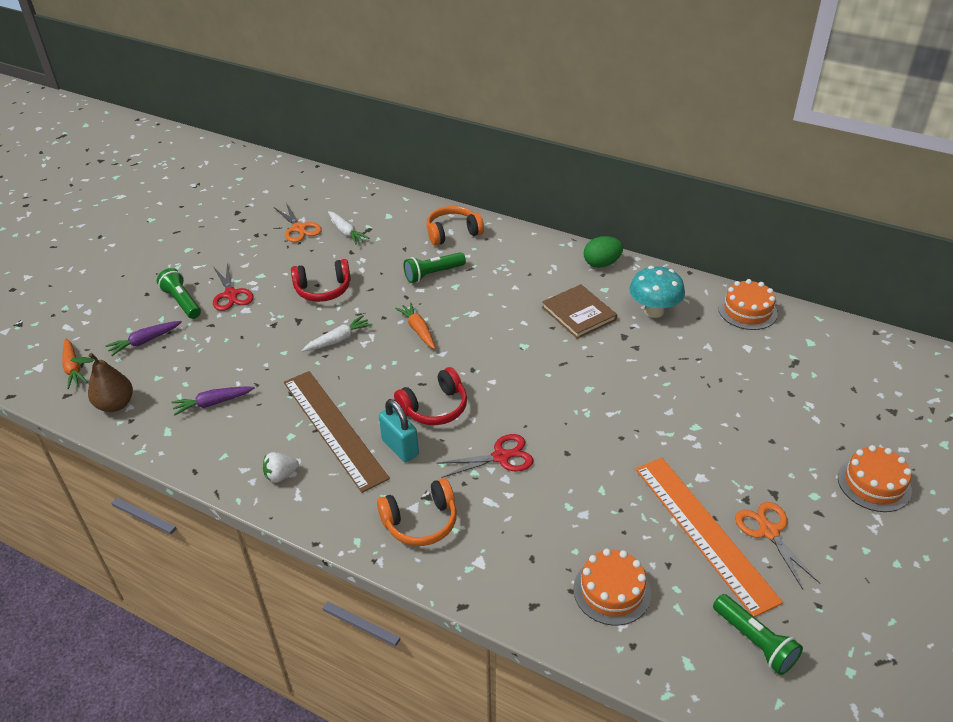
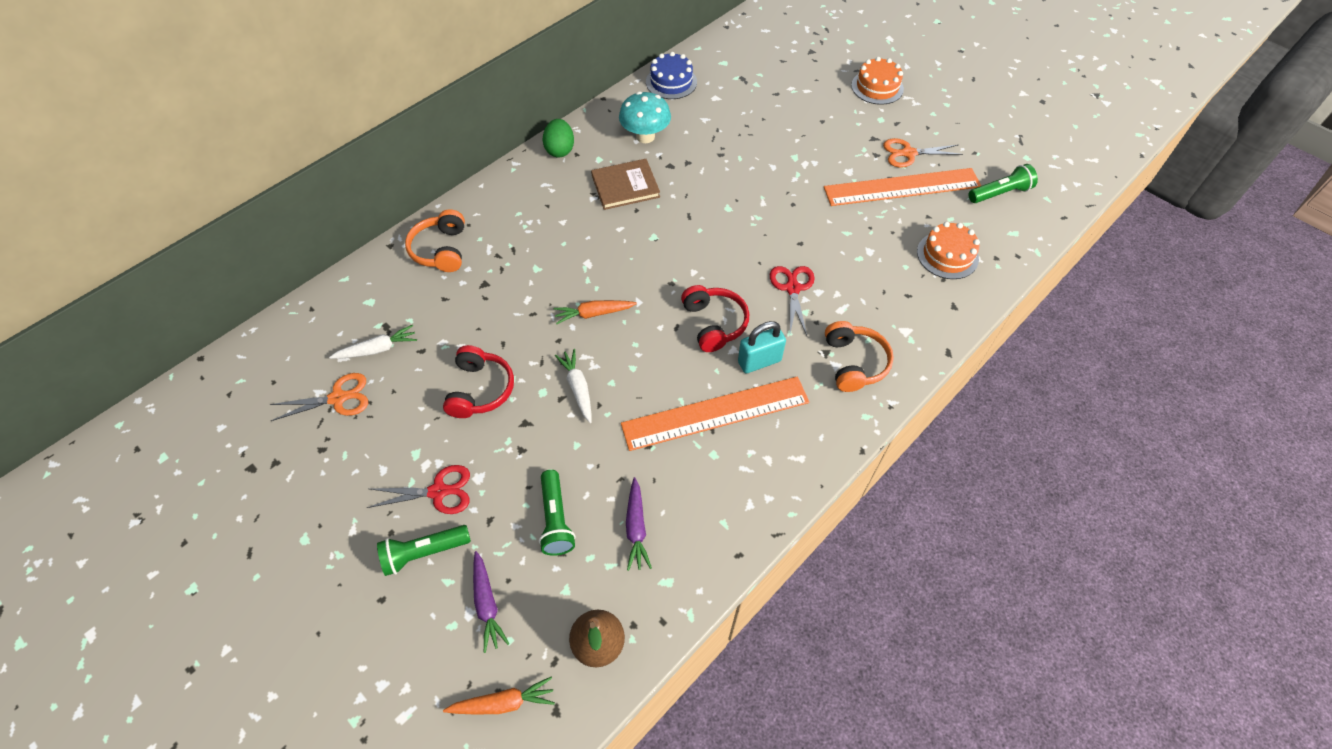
camera: 75 degrees left, 15 degrees up
white strawberry [263,452,299,483] -> none
brown ruler [284,371,390,493] -> orange ruler [621,376,809,451]
green flashlight [404,252,466,283] -> green flashlight moved to [539,470,575,556]
orange cake [718,279,778,330] -> blue cake [646,52,697,99]

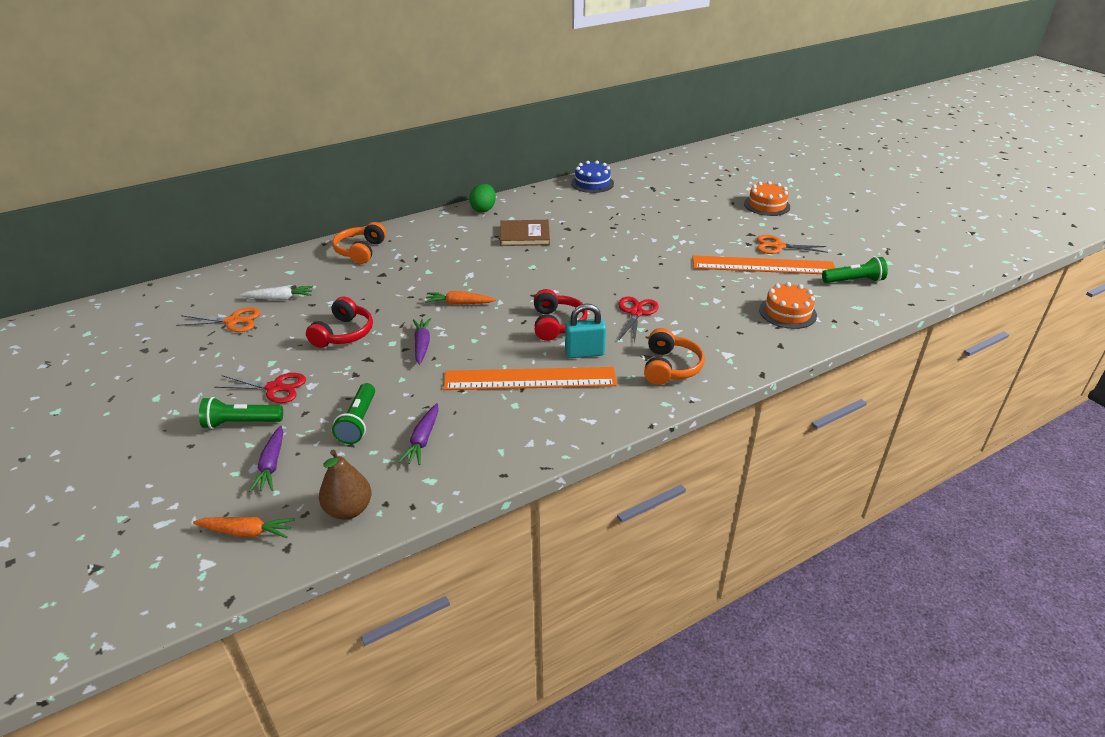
camera: 15 degrees right, 20 degrees down
white carrot [555,349,592,423] -> purple carrot [413,318,431,365]
turquoise mushroom [619,92,671,143] -> none

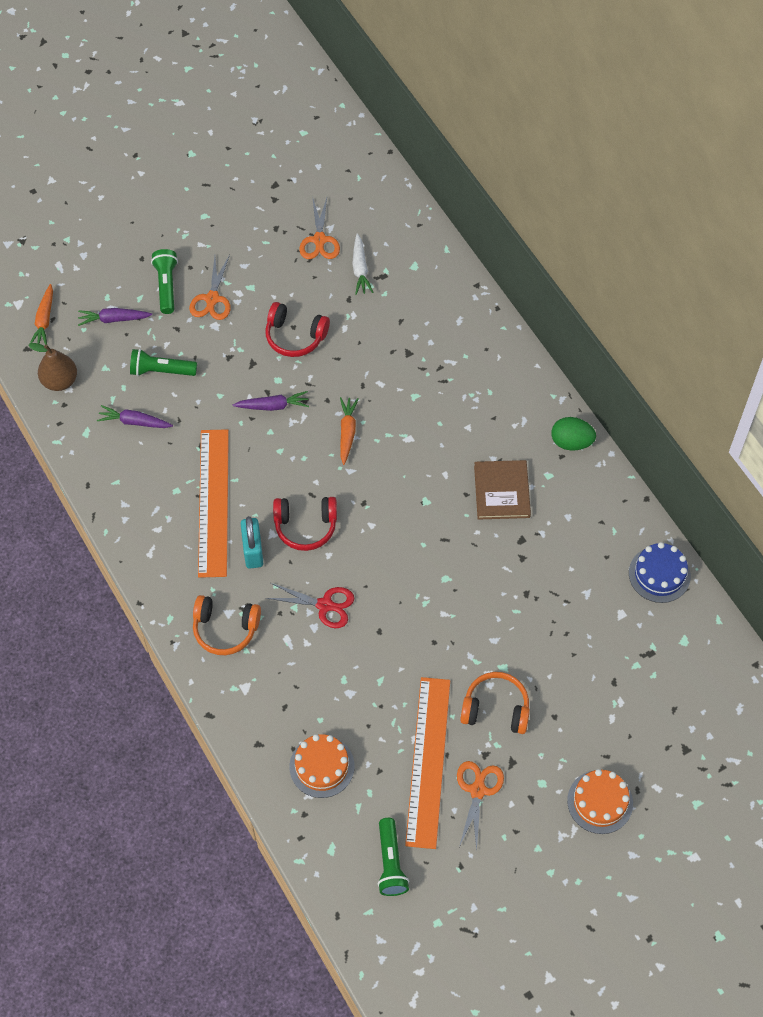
camera: 90 degrees right, 25 degrees up
red scissors [214,373,306,403] -> orange scissors [189,255,231,320]
orange headphones [332,222,386,264] -> orange headphones moved to [460,672,530,734]

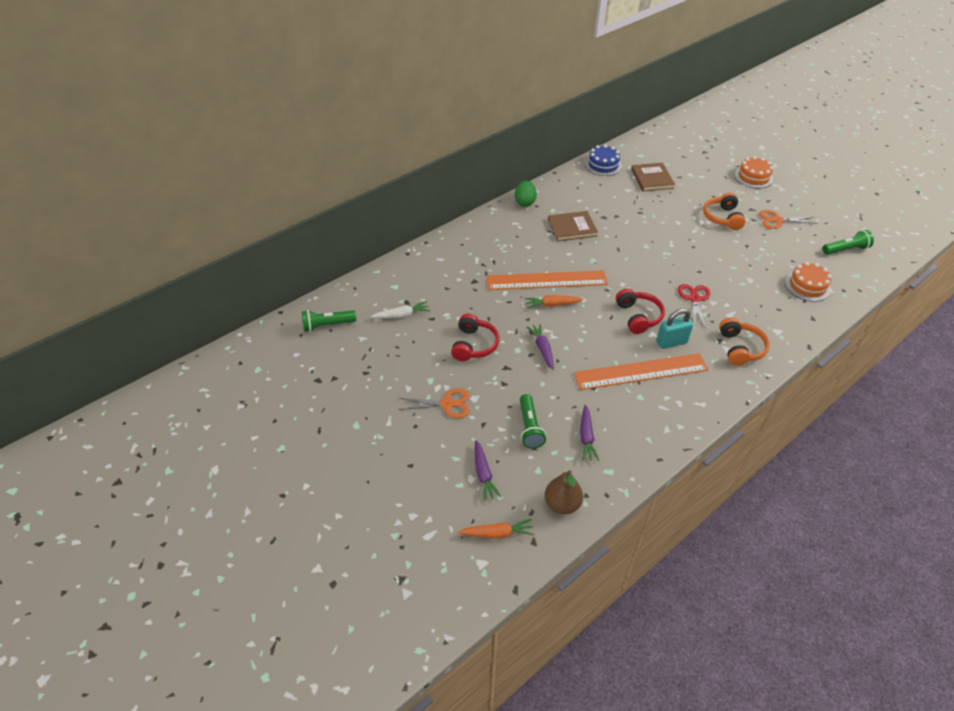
camera: 100 degrees left, 15 degrees down
green flashlight [151,249,178,314] -> green flashlight moved to [302,310,356,332]
orange scissors [299,196,340,259] -> none
orange ruler [405,677,450,849] -> orange ruler moved to [487,270,608,290]
none -> brown book [631,163,675,191]

